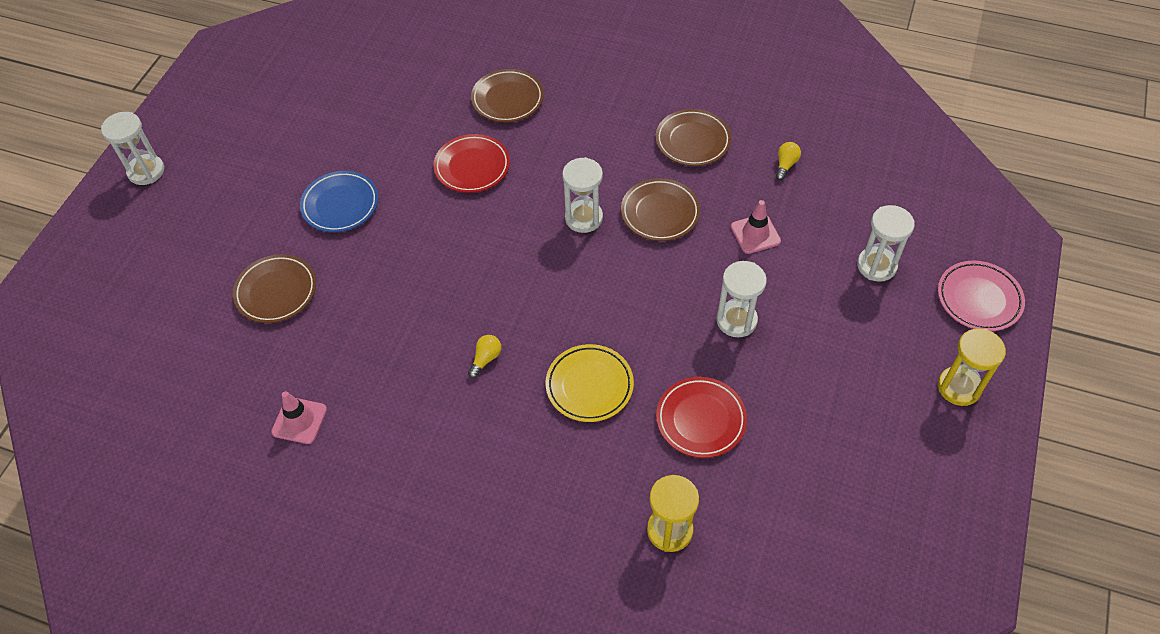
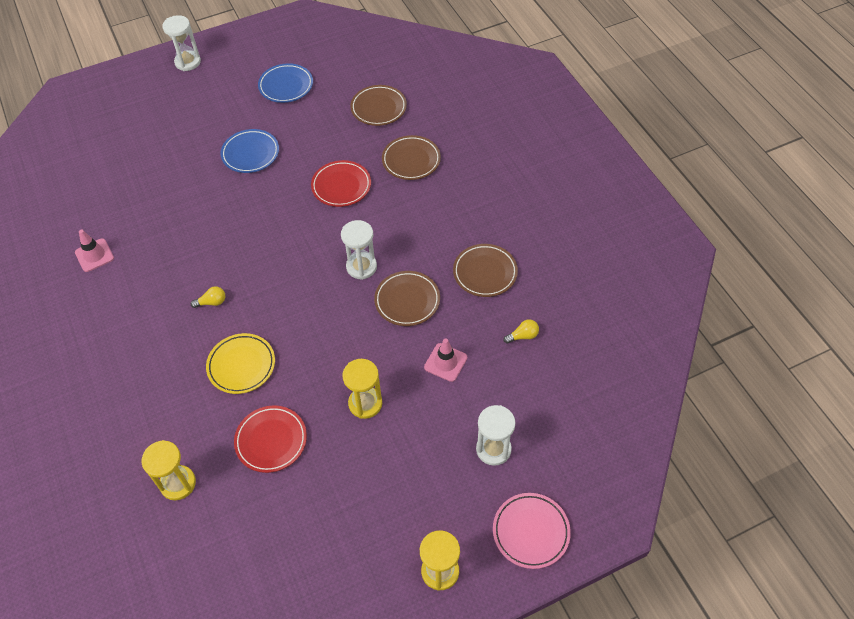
camera: 45 degrees right, 0 degrees up
brown plate [233,254,316,323] -> brown plate moved to [350,85,407,126]
white hourglass [716,261,767,337] -> yellow hourglass [342,359,382,419]
none -> blue plate [258,63,313,103]

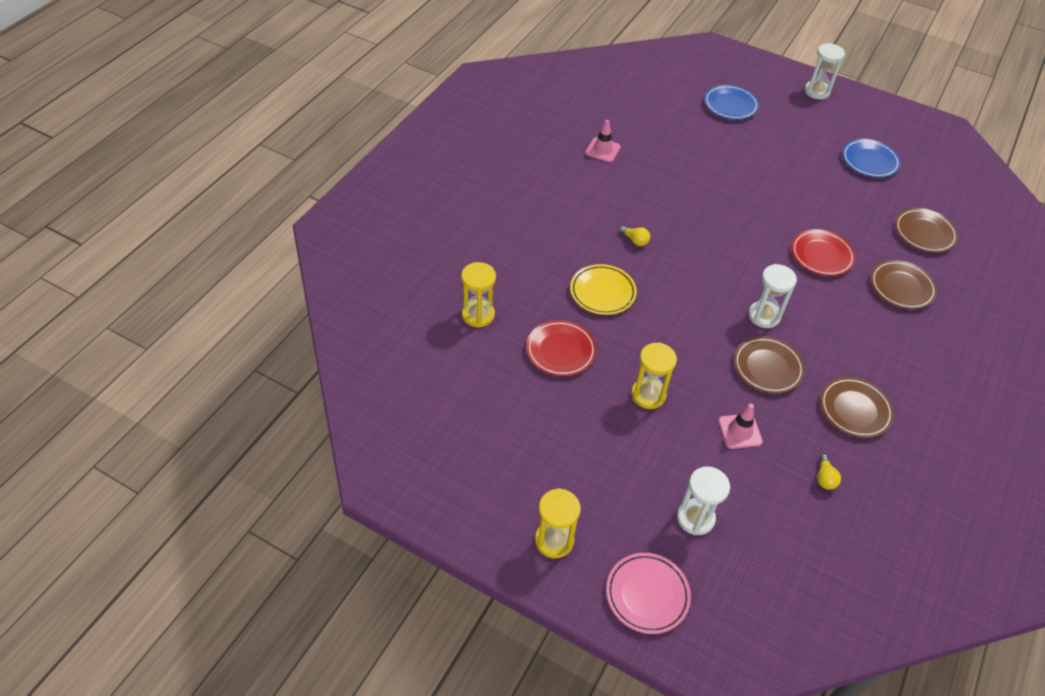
camera: 50 degrees right, 5 degrees down
blue plate [221,129,279,173] -> blue plate moved to [704,85,759,120]
yellow light bulb [503,319,539,344] -> yellow light bulb turned 60 degrees clockwise [817,454,841,490]

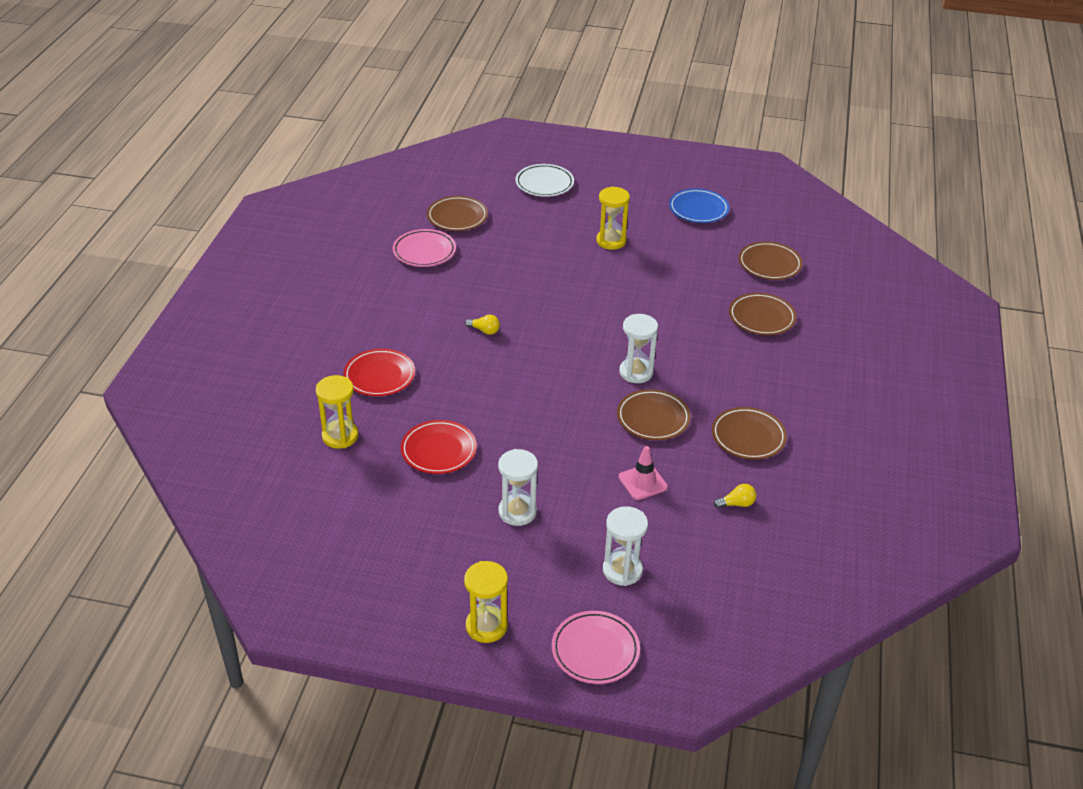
camera: 15 degrees left, 10 degrees down
yellow plate [570,264,637,315] -> none
pink traffic cone [585,120,621,162] -> pink plate [393,229,456,267]
yellow hourglass [631,343,677,409] -> yellow hourglass moved to [596,186,630,250]
blue plate [704,85,759,120] -> white plate [515,164,574,197]
red plate [791,229,856,276] -> red plate moved to [344,349,415,396]
white hourglass [804,43,845,99] -> white hourglass moved to [498,449,538,526]
yellow light bulb [817,454,841,490] -> yellow light bulb turned 90 degrees counterclockwise [714,484,756,509]
none -> brown plate [427,196,488,231]

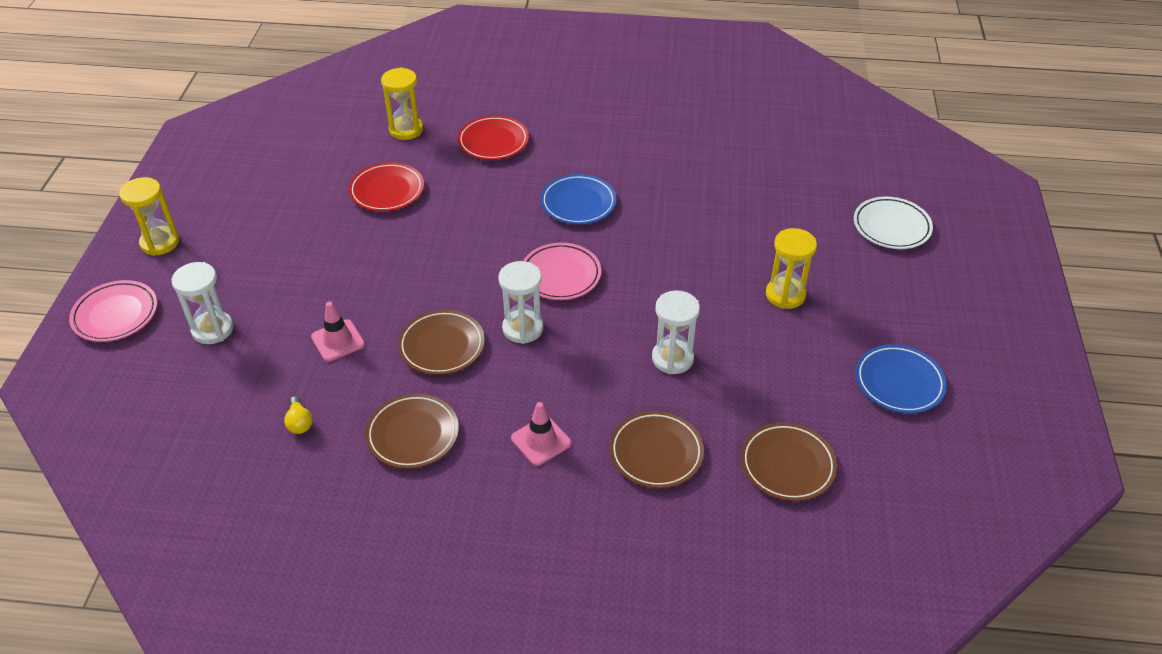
camera: 85 degrees right, 5 degrees up
pink plate [393,229,456,267] -> pink plate moved to [523,243,601,300]
brown plate [427,196,488,231] -> none
yellow light bulb [465,315,500,335] -> blue plate [541,174,616,225]
white hourglass [498,449,538,526] -> white hourglass moved to [652,290,700,374]
none -> pink traffic cone [511,402,571,466]

